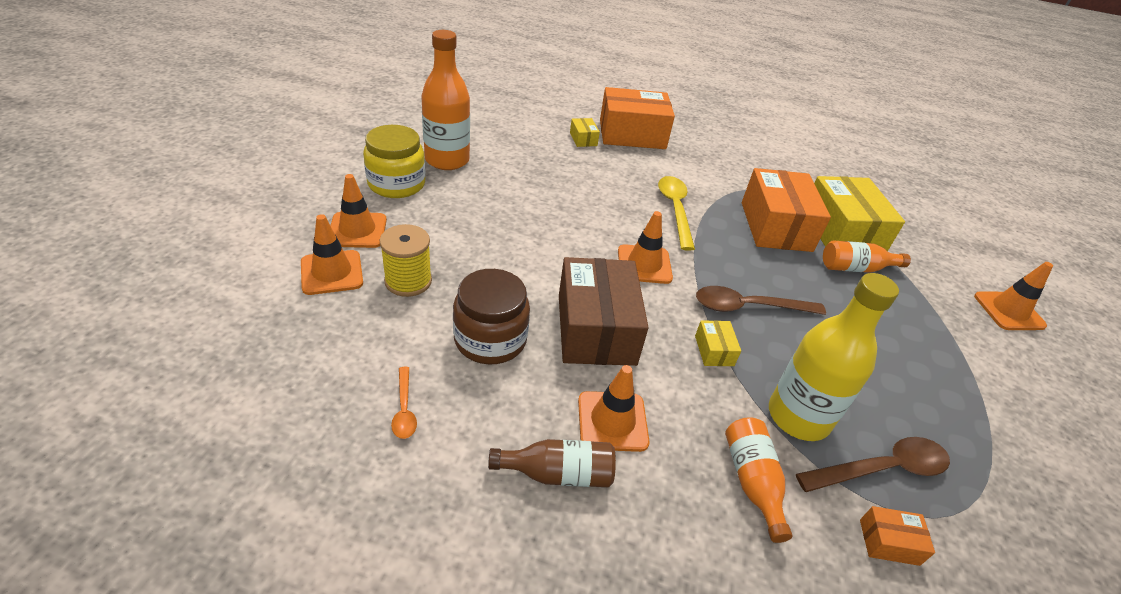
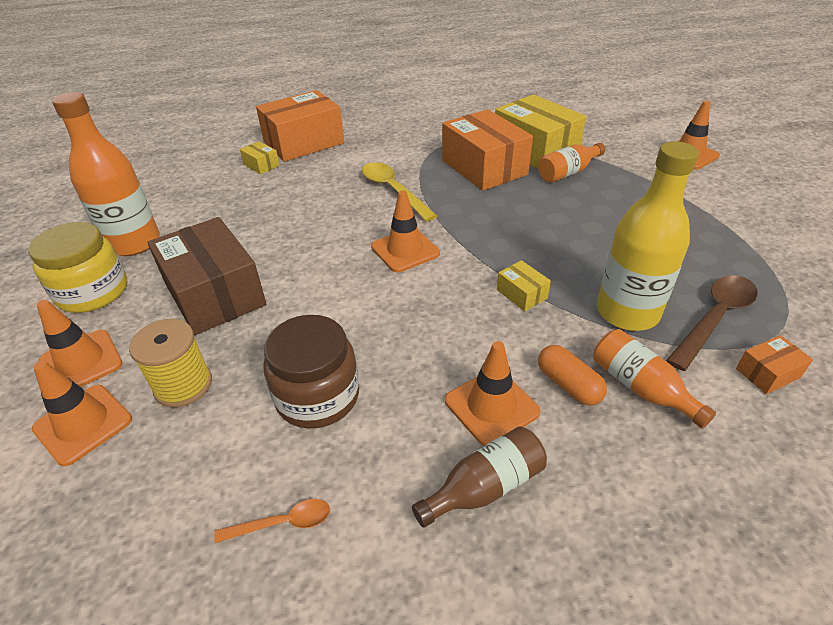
camera: 25 degrees left, 0 degrees up
orange spoon [391,367,417,439] -> orange spoon turned 60 degrees counterclockwise [214,499,330,543]
brown box [559,257,649,366] -> brown box moved to [147,217,266,335]
brown spoon [696,286,826,315] -> none
none -> orange capsule [538,345,607,406]

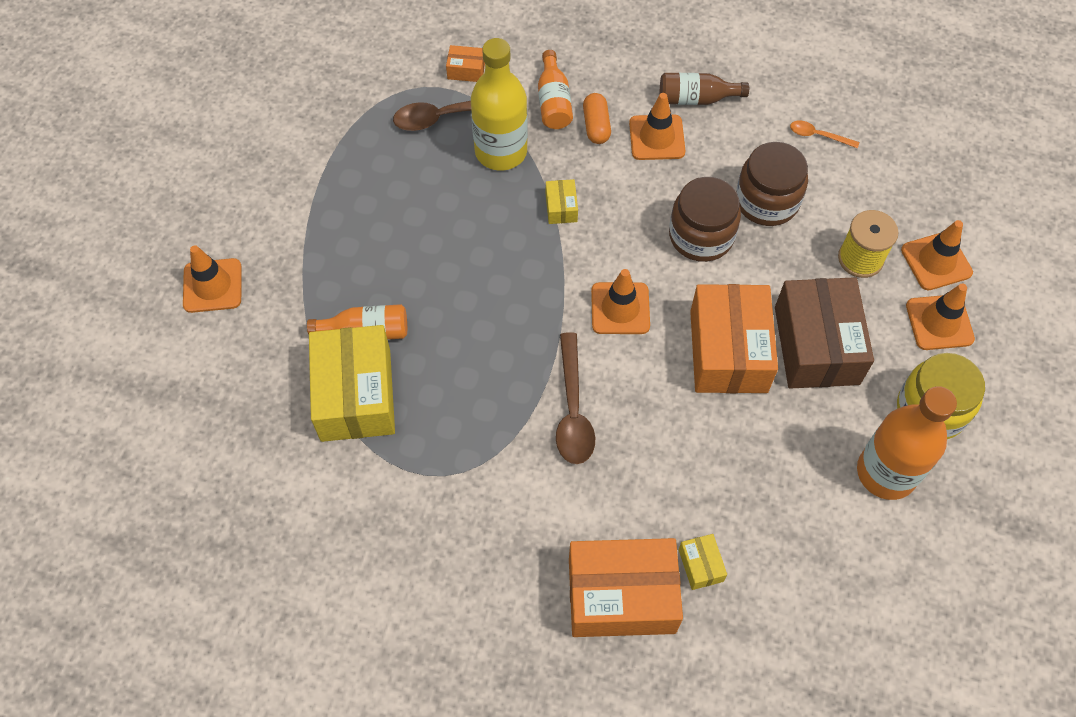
camera: 150 degrees left, 20 degrees up
yellow spoon [362,162,437,222] -> brown spoon [556,332,595,464]
orange box [442,109,533,191] -> orange box moved to [690,284,778,393]
none -> brown jar [669,177,741,262]

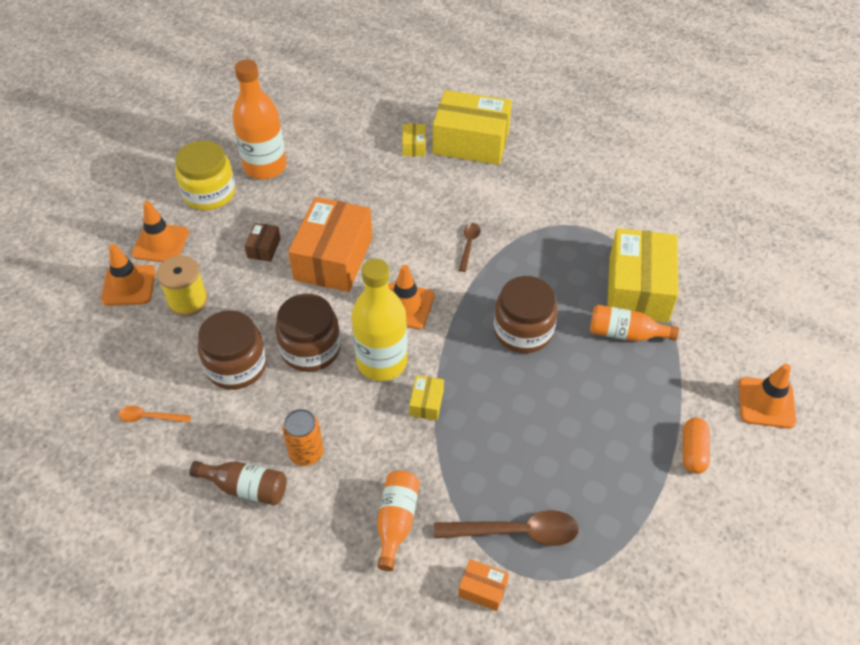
camera: 165 degrees left, 10 degrees down
yellow bottle [471,38,528,170] -> yellow bottle moved to [351,259,408,381]
brown spoon [556,332,595,464] -> brown spoon [459,223,480,272], size x0.54
orange box [569,538,683,637] -> yellow box [433,90,512,165]
orange capsule [583,93,611,144] -> orange capsule moved to [683,418,710,474]
orange traffic cone [629,93,686,160] -> orange can [282,409,324,466]
brown box [775,277,874,389] -> brown box [245,223,281,262], size x0.43
orange spoon [790,120,859,148] -> orange spoon turned 150 degrees clockwise [119,406,191,423]
none -> brown jar [494,276,557,353]

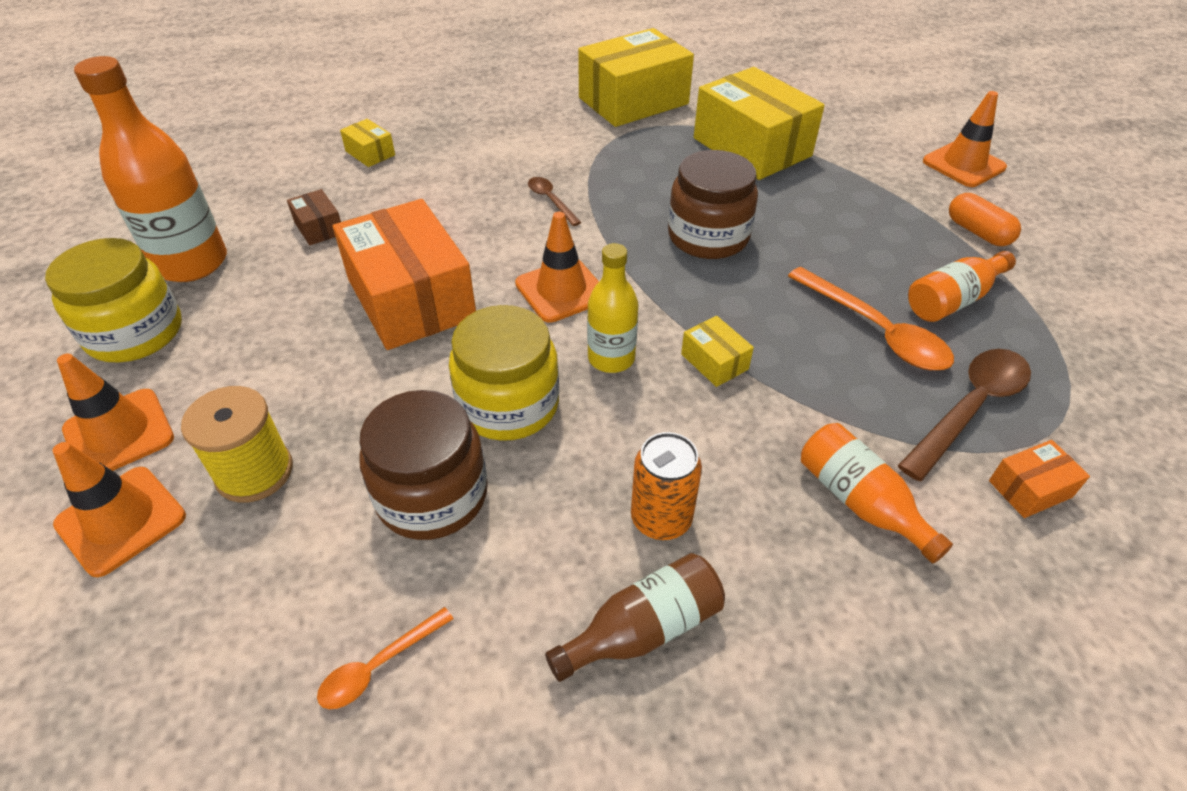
camera: 45 degrees left, 5 degrees down
brown box [245,223,281,262] -> brown box moved to [287,189,341,245]
brown jar [275,294,341,372] -> yellow jar [449,305,559,441]
yellow bottle [351,259,408,381] -> yellow bottle [587,243,638,373], size x0.59
yellow box [433,90,512,165] -> yellow box moved to [578,28,694,127]
orange bottle [590,305,679,342] -> orange bottle moved to [908,251,1016,322]
none -> orange spoon [788,267,954,370]

